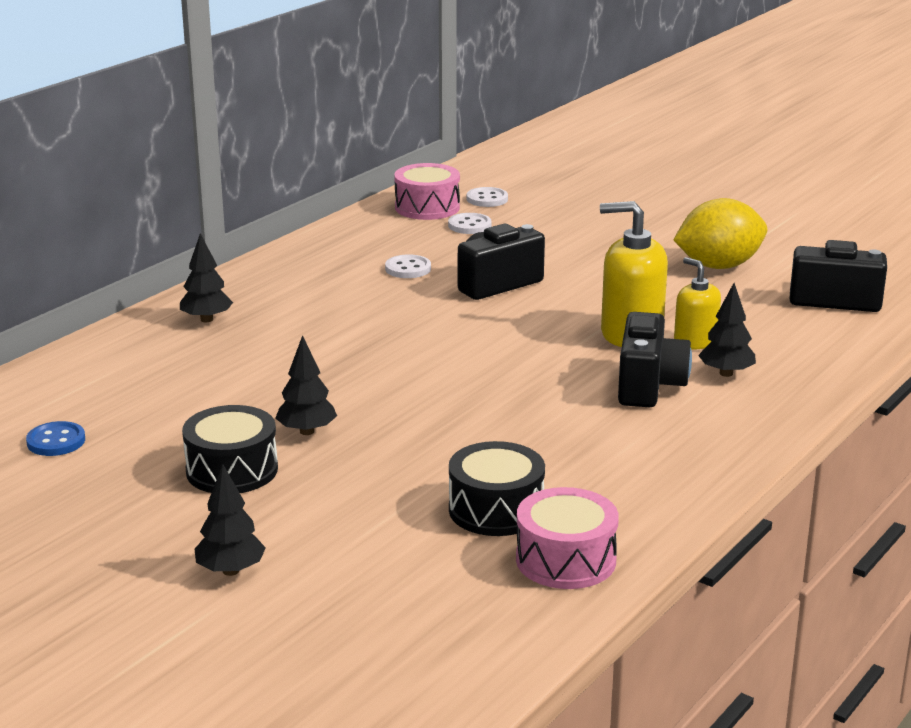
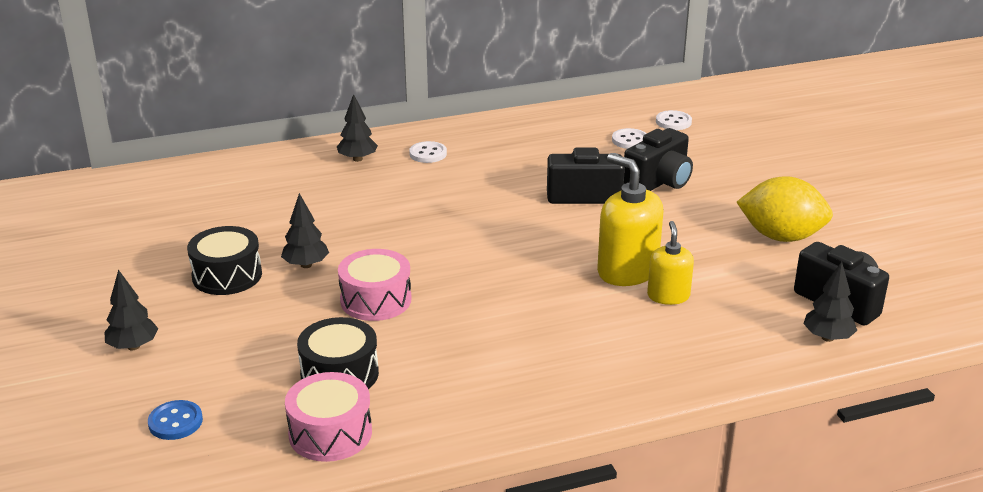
camera: 35 degrees right, 5 degrees up
blue button [26,421,85,456] -> blue button moved to [148,400,203,440]
white button [385,255,431,278] -> white button moved to [409,141,447,163]
pink drum [394,163,460,220] -> pink drum moved to [338,249,412,321]
black camera [618,312,692,407] -> black camera moved to [624,128,693,191]
black tree [698,283,756,377] -> black tree moved to [803,262,857,342]

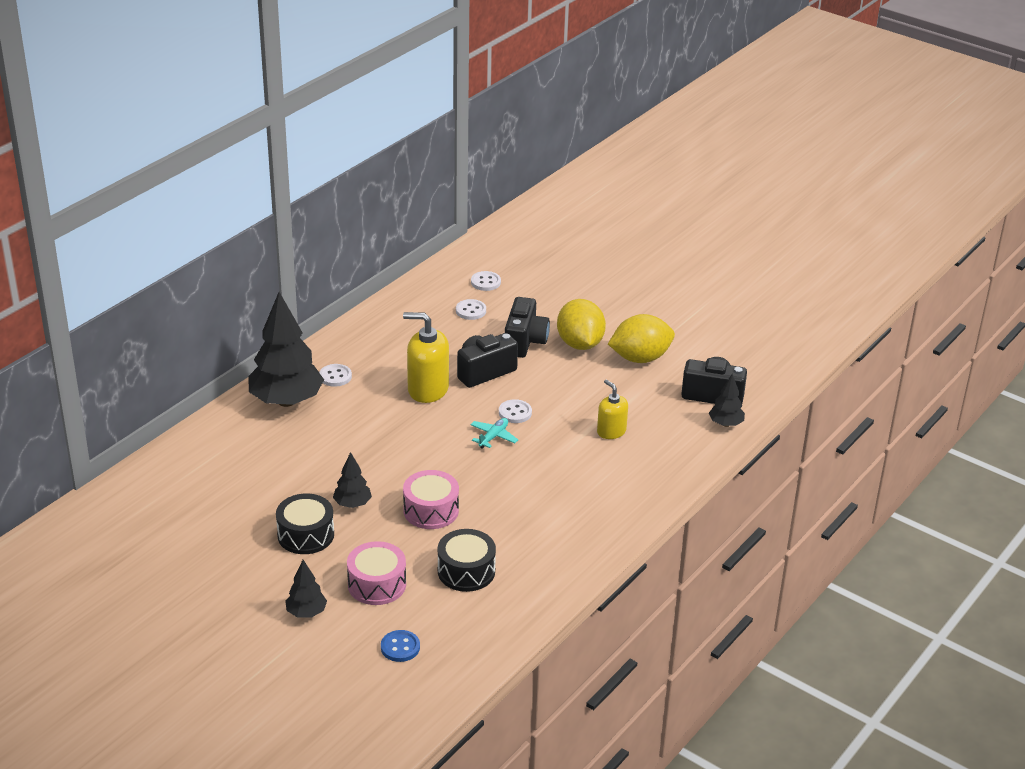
camera: 35 degrees left, 5 degrees up
pink drum [285,372,372,462] -> pink drum moved to [347,541,406,605]
black tree [337,94,378,162] -> black tree [249,292,324,407], size x2.11
yellow soap dispenser [597,154,664,286] -> yellow soap dispenser moved to [403,312,449,403]
none -> turquoise plane [470,418,518,449]
none -> white button [499,399,532,423]
none -> yellow lemon [557,299,606,350]

